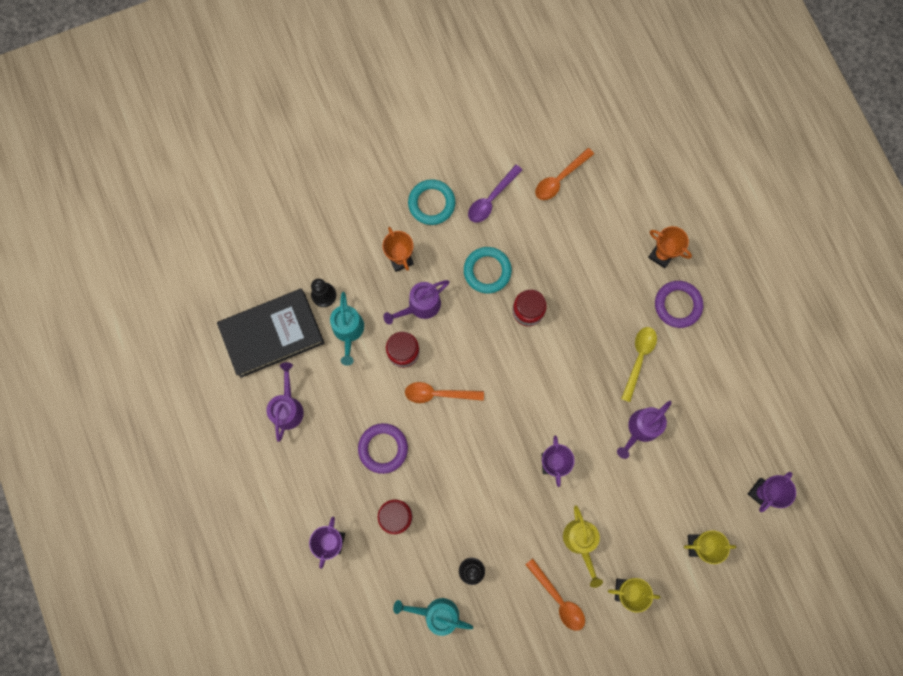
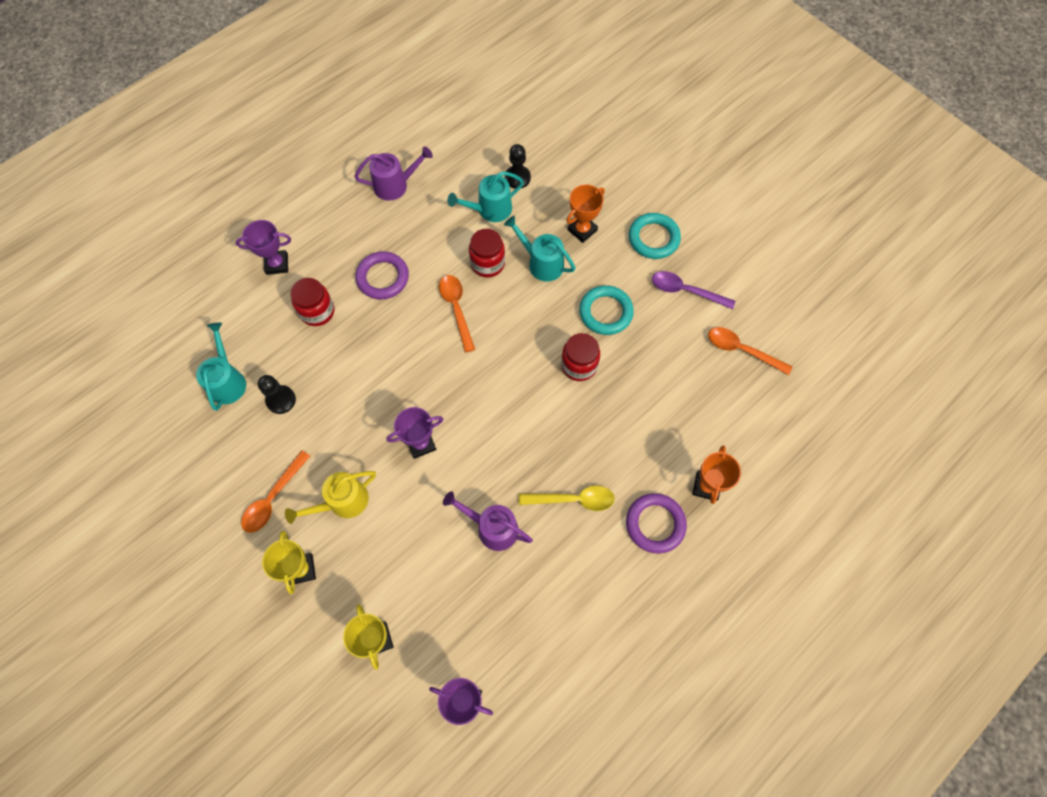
camera: 70 degrees right, 10 degrees down
black book [217,289,325,378] -> none
purple watering can [383,280,450,325] -> turquoise watering can [504,216,576,282]

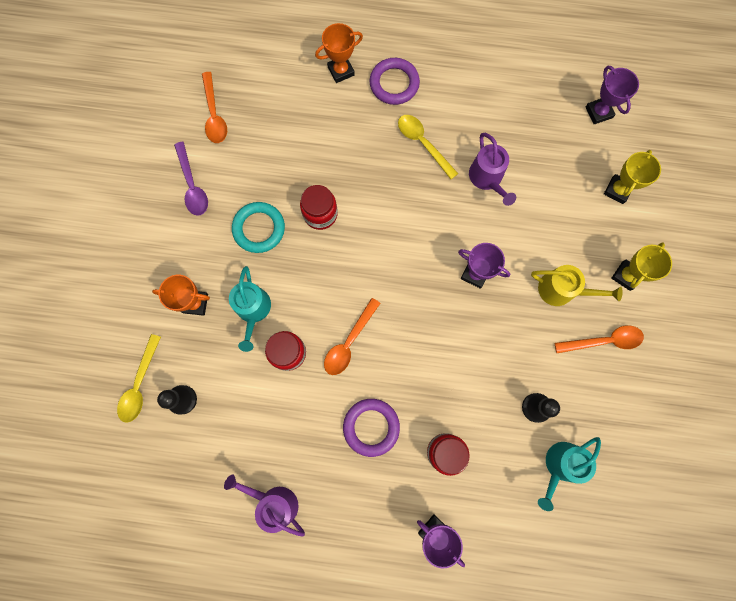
camera: 130 degrees left, 10 degrees up
turquoise watering can [447,172,524,222] -> none
turquoise ring [629,213,681,259] -> none
none -> yellow spoon [117,334,161,422]

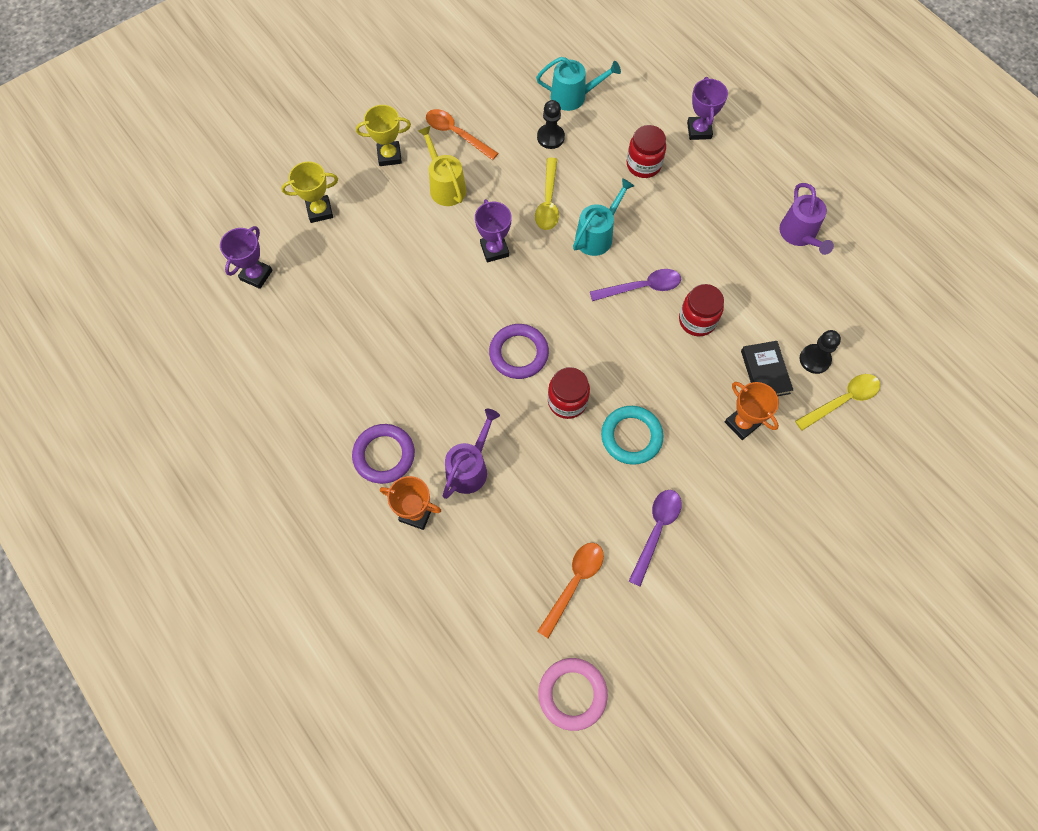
camera: 135 degrees left, 10 degrees down
turquoise watering can [229,266,271,352] -> turquoise watering can moved to [573,178,634,256]
orange spoon [324,298,381,375] -> purple spoon [590,269,681,301]
purple ring [343,399,400,457] -> purple ring moved to [489,324,549,379]
yellow spoon [398,115,458,179] -> yellow spoon moved to [535,157,559,230]
purple watering can [469,133,516,206] -> purple watering can moved to [443,409,500,499]
none -> pink ring [538,658,608,731]
none -> black book [741,341,793,396]

